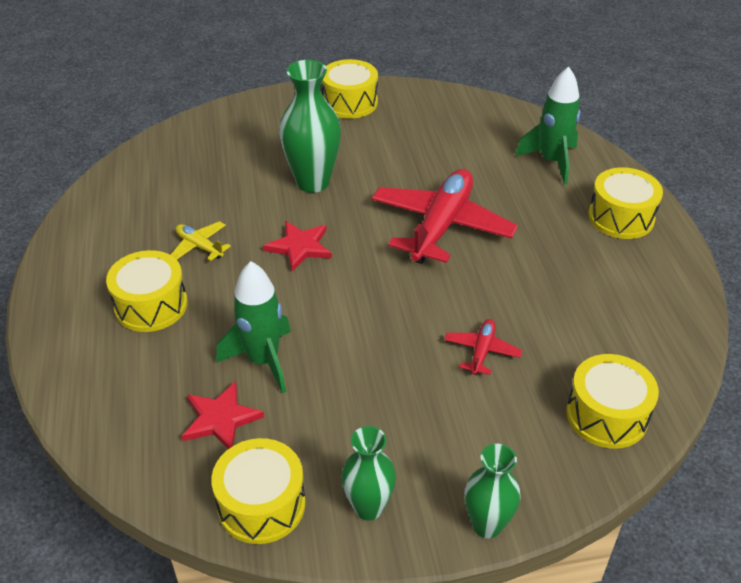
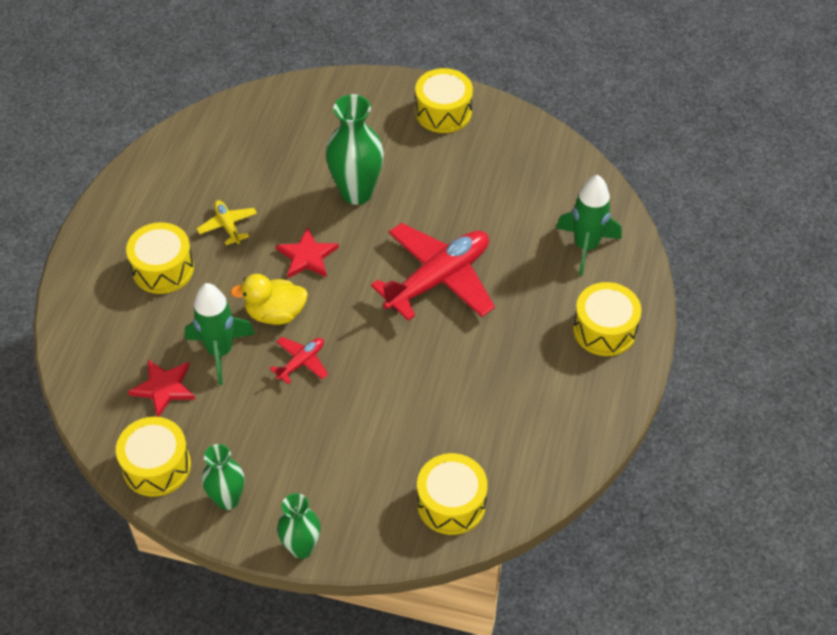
camera: 25 degrees right, 10 degrees up
red plane [444,319,522,375] -> red plane moved to [270,337,328,384]
none -> yellow duck [230,274,308,325]

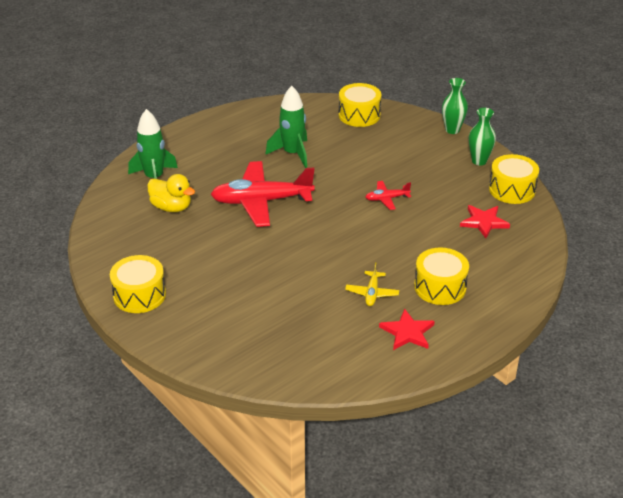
camera: 145 degrees left, 15 degrees down
green rocket [185,283,255,385] -> green rocket moved to [265,86,307,168]
yellow duck [230,274,308,325] -> yellow duck moved to [147,174,195,212]
red star [276,227,339,278] -> red star moved to [379,308,435,350]
green vase [326,94,384,205] -> none
yellow drum [573,282,642,356] -> none

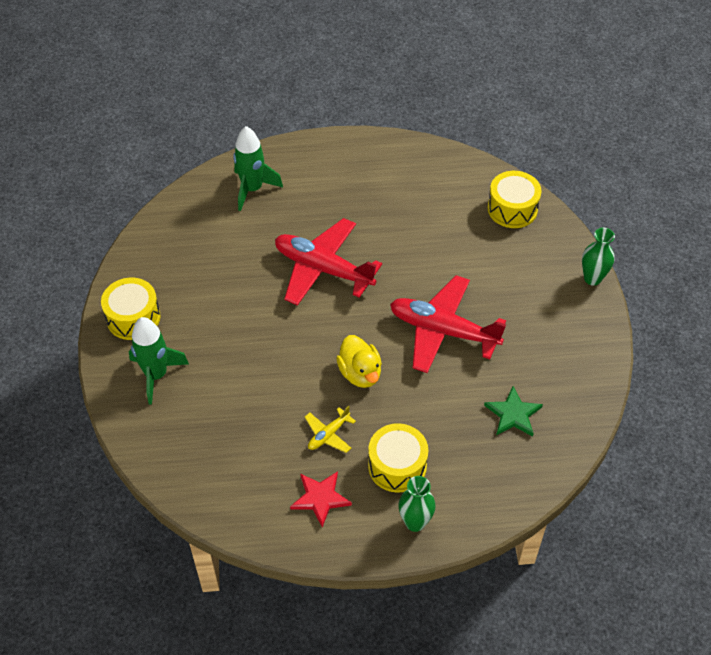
camera: 35 degrees right, 15 degrees up
yellow duck [147,174,195,212] -> yellow duck moved to [336,335,382,388]
green rocket [265,86,307,168] -> green rocket moved to [129,317,189,405]
red plane [365,181,411,210] -> red plane [390,275,506,373], size x2.21
red star [460,205,510,238] -> green star [484,386,543,437]
green vase [469,108,496,166] -> green vase moved to [398,476,436,532]
yellow drum [489,154,539,204] -> none

